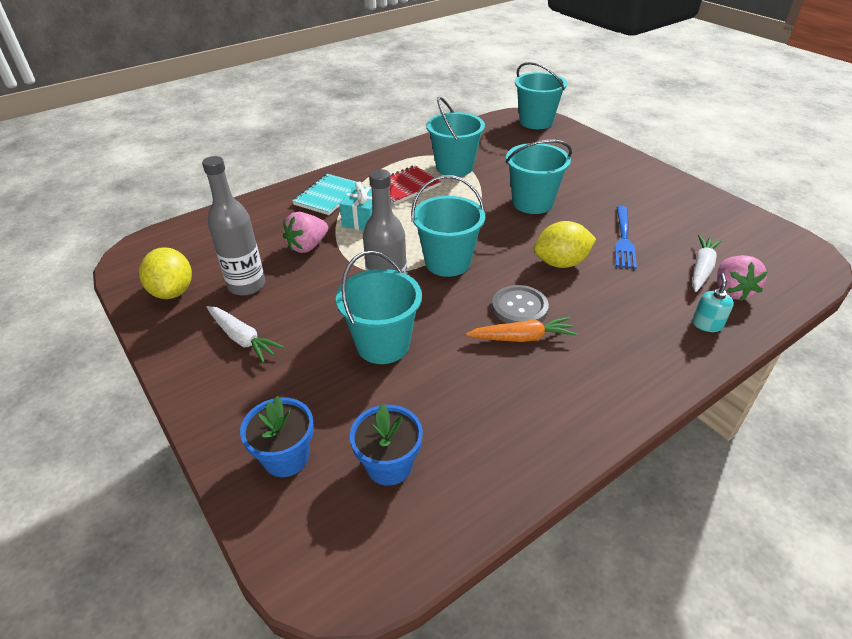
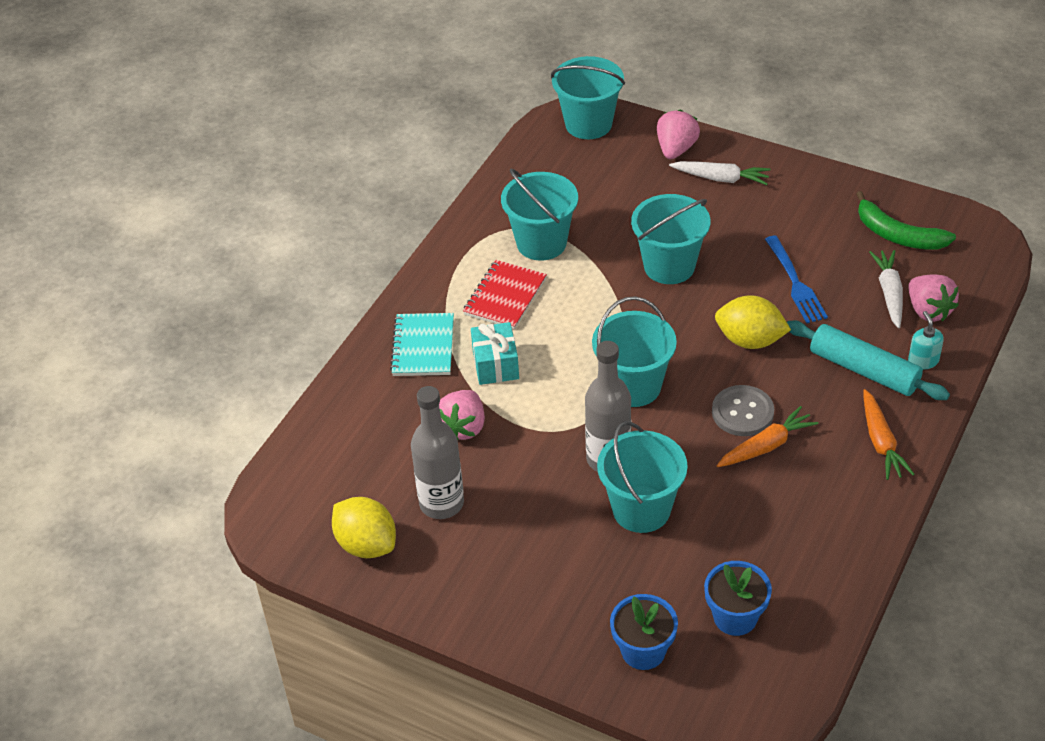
camera: 25 degrees left, 5 degrees up
white carrot [207,306,284,363] -> white carrot moved to [669,161,770,185]
yellow lemon [534,221,596,268] -> yellow lemon turned 60 degrees clockwise [715,295,791,349]
none -> pink strawberry [657,110,700,159]
none -> turquoise rolling pin [787,321,950,400]
none -> green banana [856,191,956,250]
none -> orange carrot [863,389,915,480]

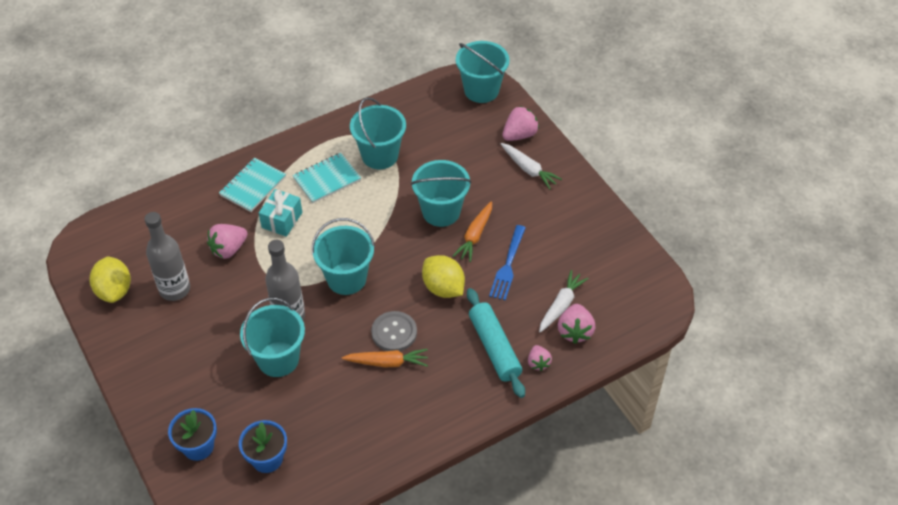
camera: 30 degrees right, 5 degrees up
red notebook [463,260,547,329] -> turquoise notebook [292,153,361,203]
green banana [856,191,956,250] -> none
orange carrot [863,389,915,480] -> orange carrot moved to [453,201,492,262]
turquoise soap dispenser [908,311,944,369] -> pink strawberry [528,345,552,371]

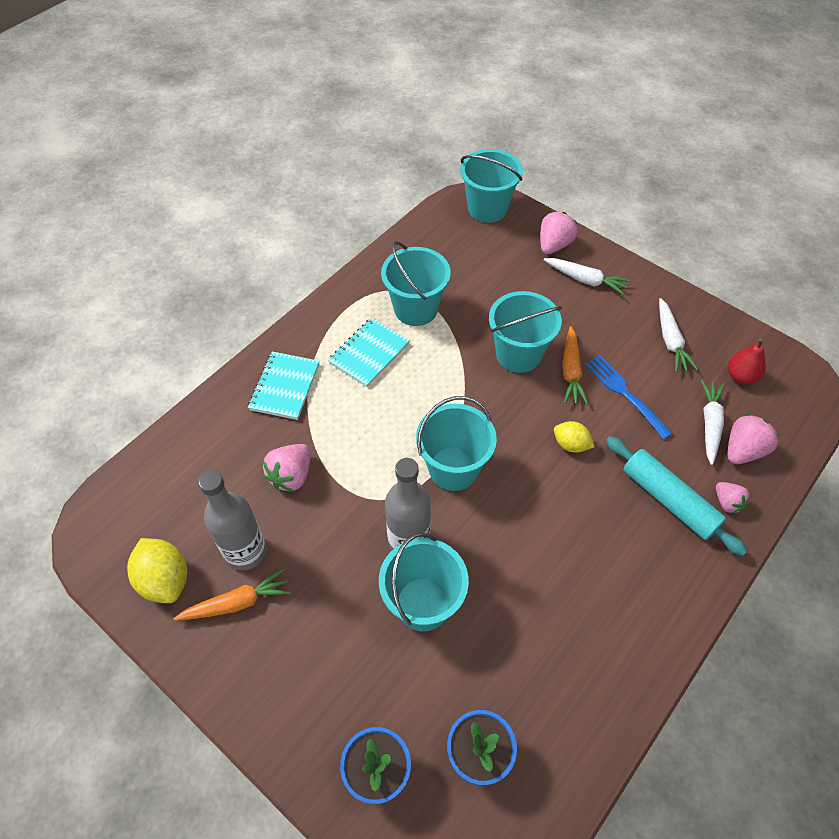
camera: 20 degrees left, 5 degrees up
turquoise gift [259,189,302,237] -> none
orange carrot [342,349,428,367] -> orange carrot moved to [173,569,291,621]
grey button [371,311,417,351] -> none
yellow lemon [422,255,465,298] -> yellow lemon [554,421,595,453], size x0.62
blue fork [489,225,526,300] -> blue fork turned 150 degrees clockwise [585,355,673,439]
pink strawberry [558,304,595,344] -> pink strawberry turned 120 degrees counterclockwise [728,414,779,464]
none -> white carrot [659,298,698,373]
none -> red pear [728,338,766,384]

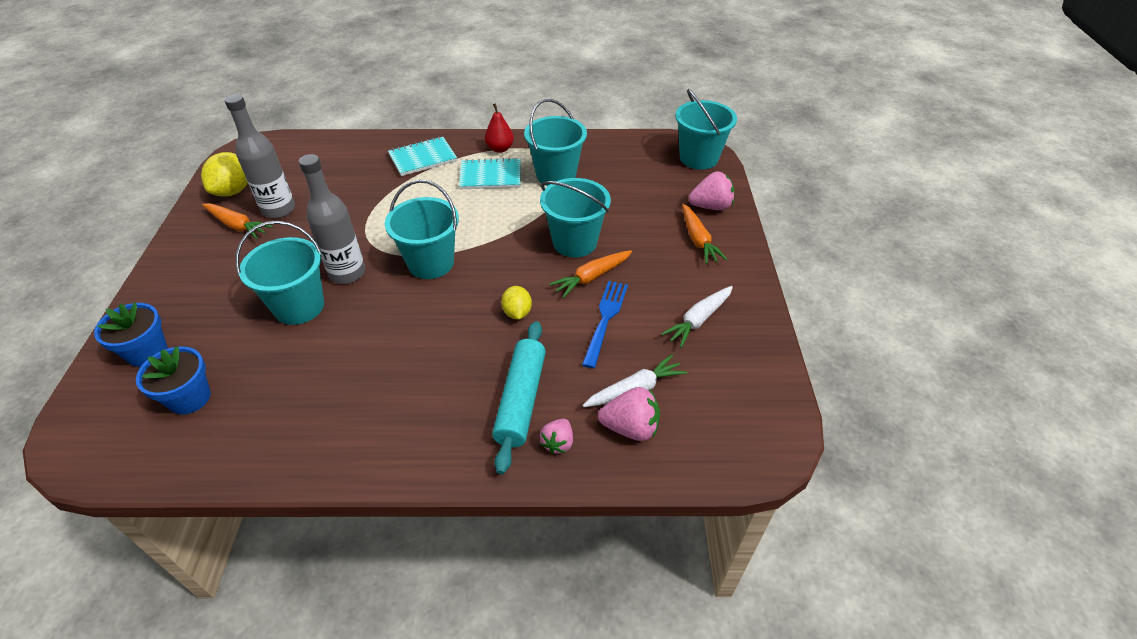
camera: 50 degrees right, 10 degrees down
pink strawberry [263,444,310,492] -> none
white carrot [544,258,630,295] -> orange carrot [682,204,728,264]
red pear [728,338,766,384] -> red pear moved to [485,103,514,153]

